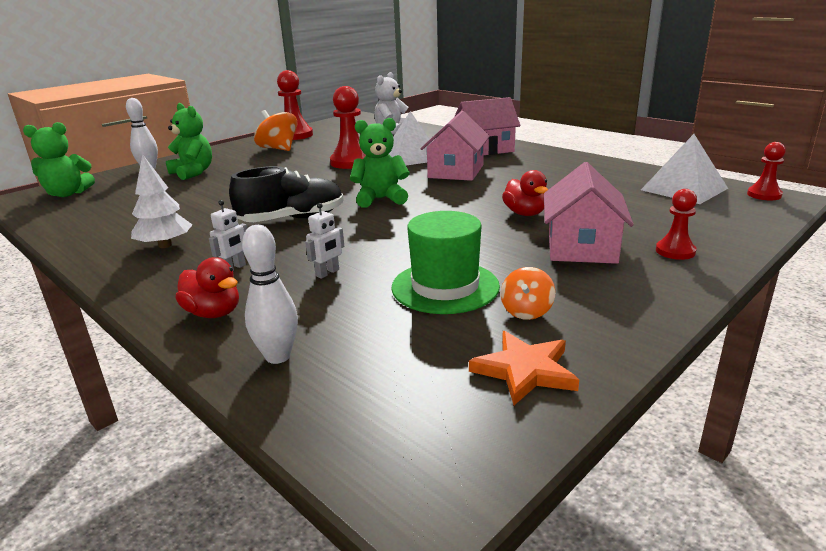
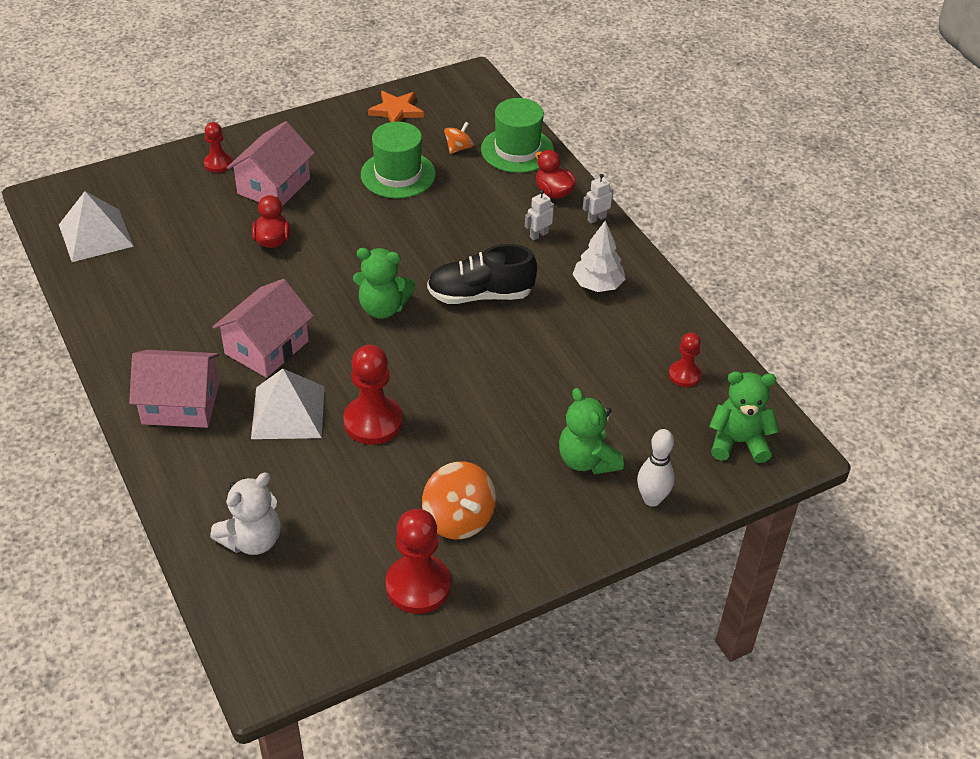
camera: 165 degrees left, 20 degrees up
white bowling pin [242,225,298,364] -> green hat [481,98,554,173]
white robot [305,203,344,279] -> white robot moved to [583,174,614,224]
orange spinning top [501,267,555,320] -> orange spinning top moved to [444,122,474,154]
red pawn [747,142,786,200] -> red pawn moved to [669,332,702,387]

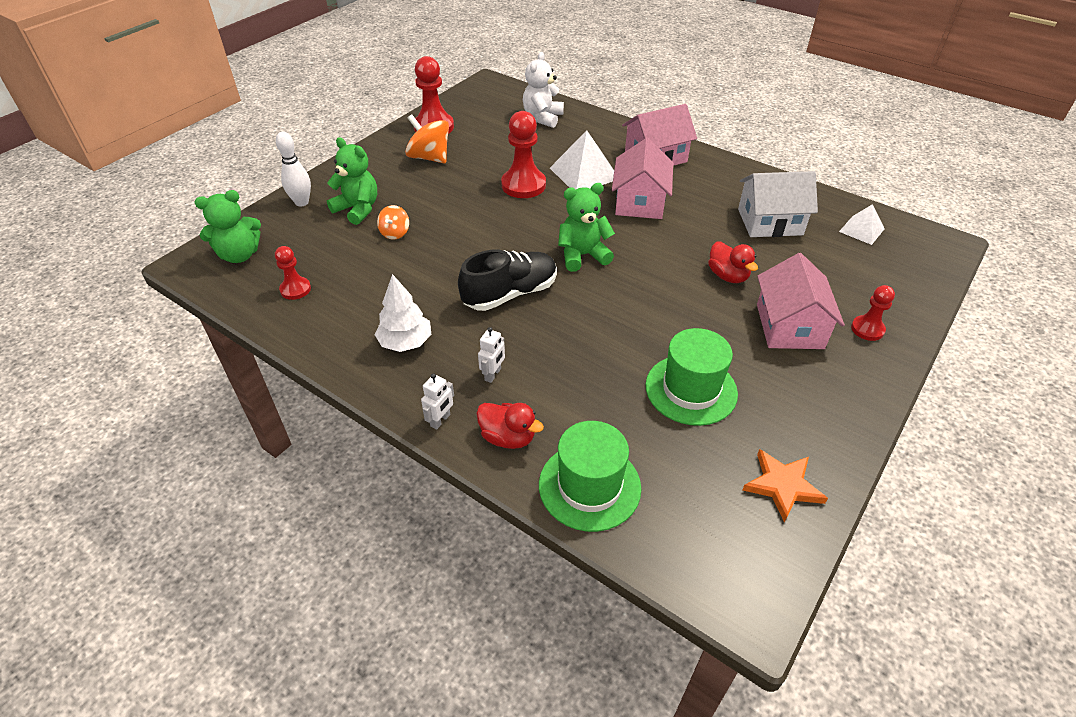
camera: 155 degrees right, 0 degrees up
white pyramid [59,191,134,262] -> white pyramid [839,204,885,245], size x0.60
orange spinning top [444,122,474,154] -> orange spinning top moved to [377,205,409,239]
none -> white house [738,171,818,237]

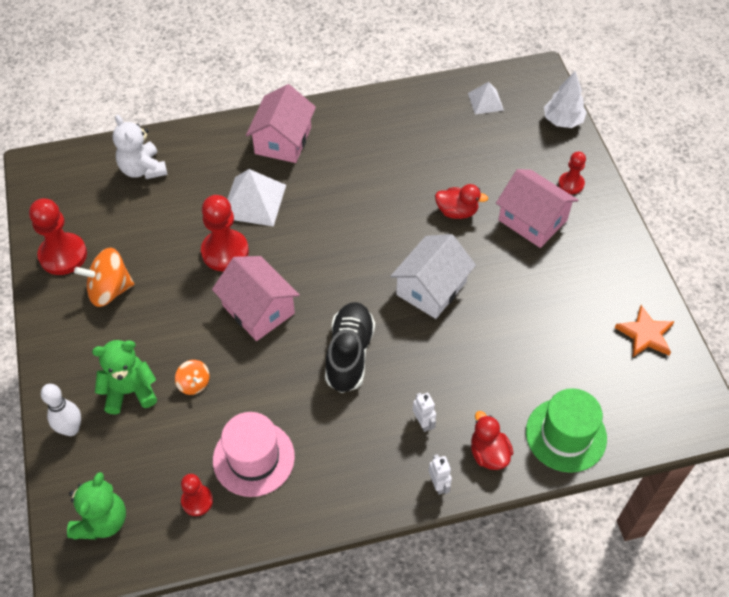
camera: 50 degrees left, 10 degrees up
white tree [375,274,431,352] -> white tree moved to [544,71,587,128]
red duck [476,403,544,449] -> red duck turned 90 degrees counterclockwise [471,411,513,470]
green teddy bear [558,183,615,272] -> none
pink house [612,138,673,219] -> pink house moved to [212,256,300,341]
green hat [646,328,738,426] -> none
white house [738,171,818,237] -> white house moved to [390,234,476,319]
none -> pink hat [213,412,295,497]

